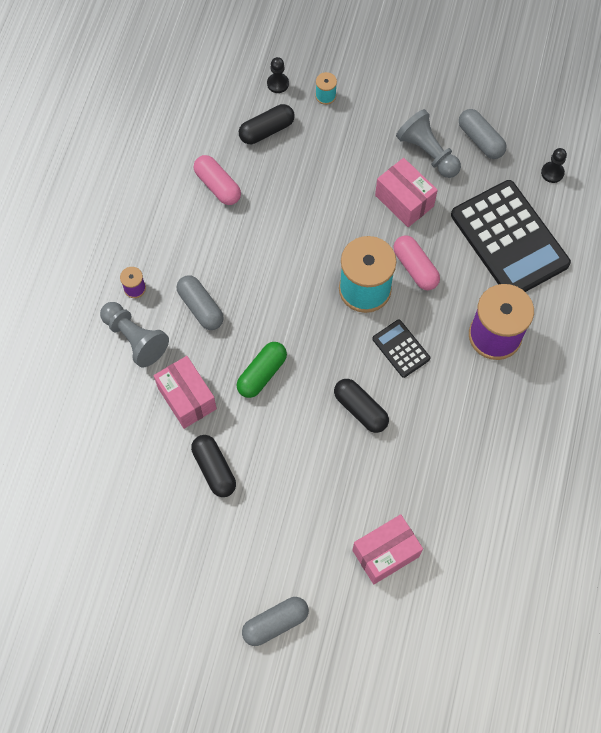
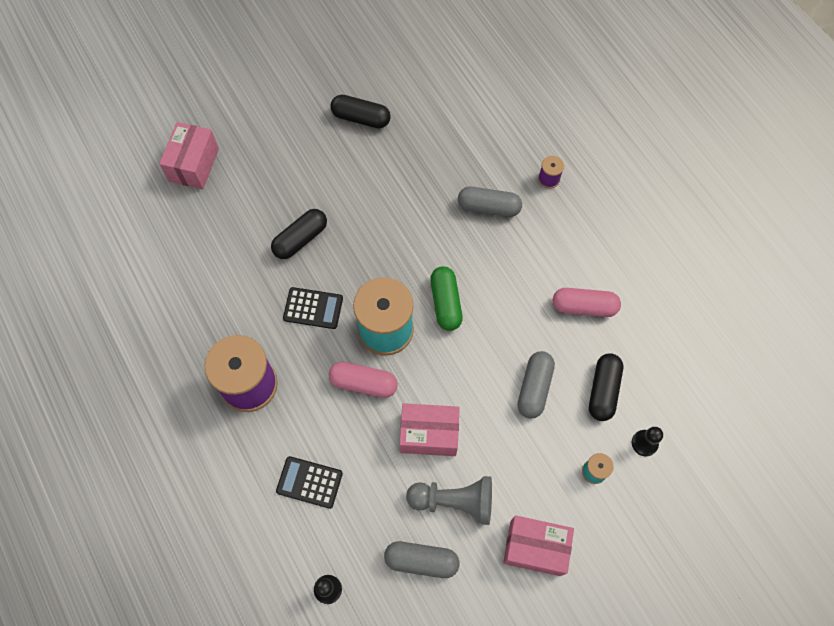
camera: 135 degrees right, 0 degrees up
grey pawn [100,302,169,368] -> none
pink box [154,356,217,429] -> pink box moved to [503,515,574,576]
green capsule [237,342,287,398] -> green capsule moved to [430,266,463,331]
grey capsule [242,597,309,646] -> grey capsule moved to [518,351,555,419]
black capsule [334,379,389,433] -> black capsule turned 45 degrees counterclockwise [271,209,327,259]
black calculator [451,180,571,292] -> black calculator [276,456,343,509], size x0.46

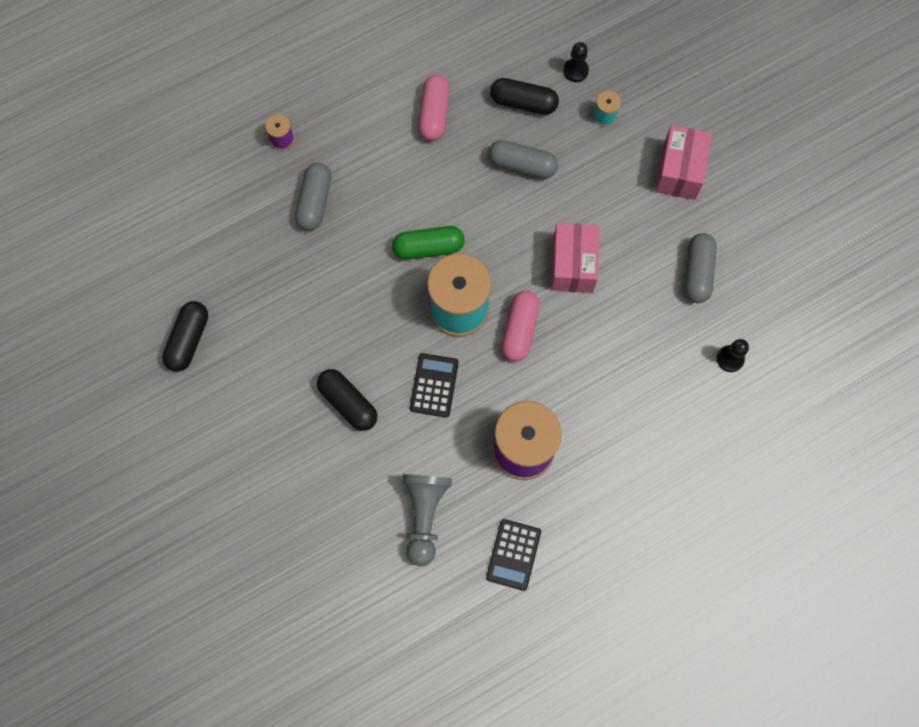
camera: 90 degrees left, 5 degrees up
pink box [159,122,219,189] -> none
black calculator [276,456,343,509] -> black calculator moved to [486,519,541,591]
grey pawn [406,476,492,525] -> grey pawn moved to [402,474,452,566]

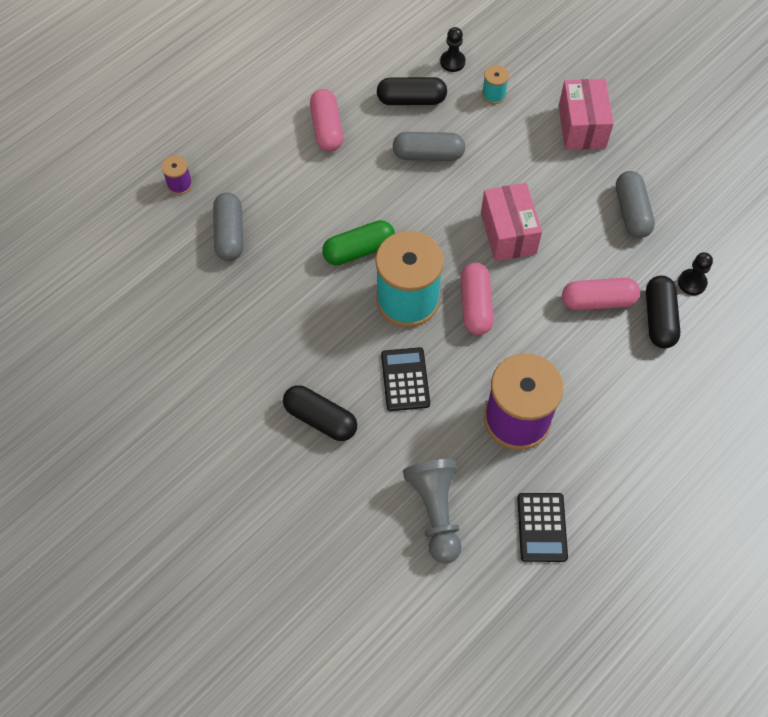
camera: 15 degrees left, 10 degrees down
black capsule [162,301,208,372] -> black capsule moved to [646,276,680,348]
none -> pink capsule [562,278,640,311]

